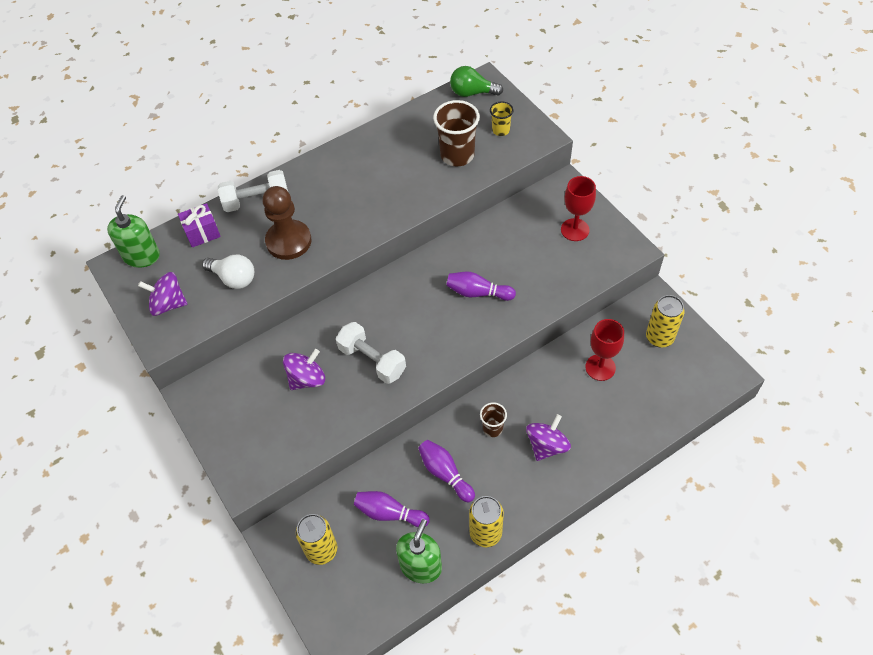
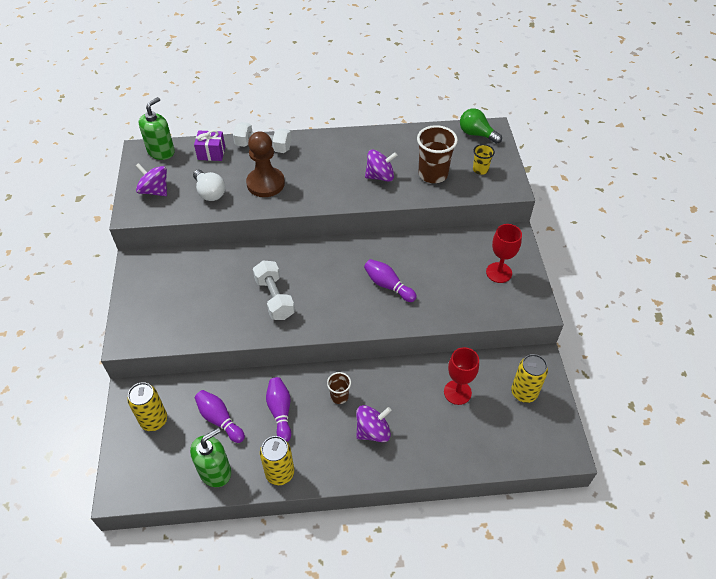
camera: 25 degrees right, 5 degrees down
purple spinning top [283,349,325,390] -> purple spinning top moved to [365,150,397,182]

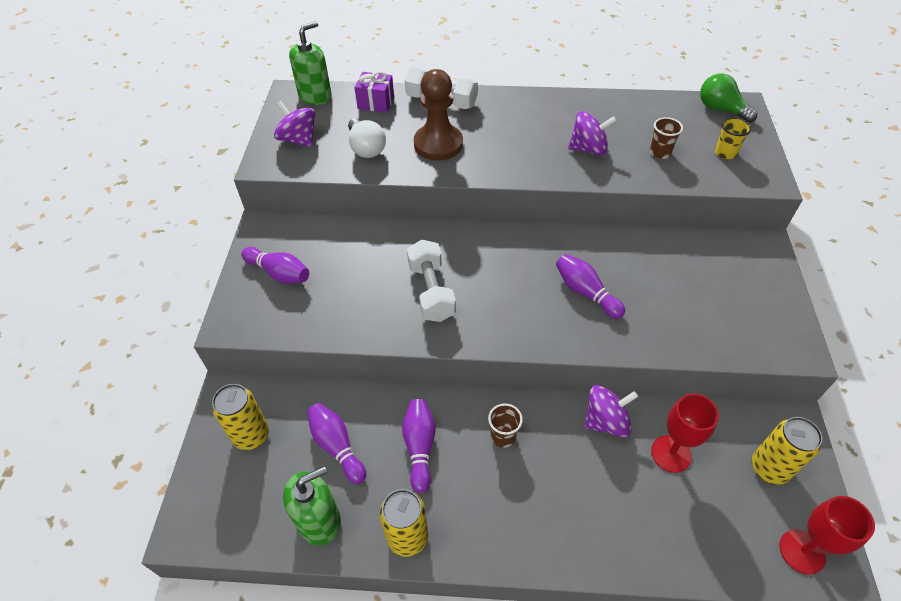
camera: 10 degrees right, 0 degrees up
purple spinning top [356,405,391,442] -> purple spinning top moved to [584,385,638,437]
brown cup [417,125,458,183] -> brown cup [650,117,683,159], size x0.54
red goblet [486,224,522,283] -> red goblet moved to [779,496,875,575]
none -> purple bowling pin [241,247,309,284]

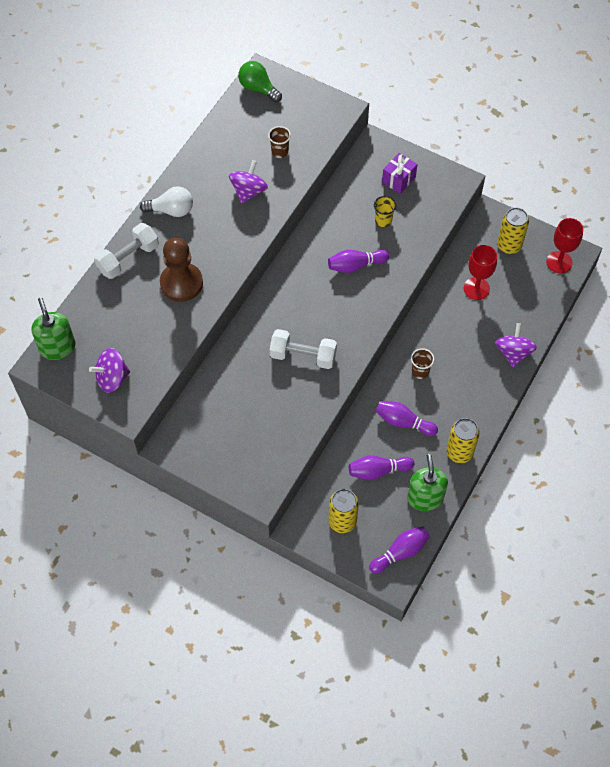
camera: 65 degrees left, 10 degrees up
purple bowling pin [241,247,309,284] -> purple bowling pin moved to [369,526,430,574]
white light bulb [348,118,386,158] -> white light bulb moved to [140,186,193,217]
purple gift [354,71,394,113] -> purple gift moved to [382,153,417,194]
purple spinning top [584,385,638,437] -> purple spinning top moved to [495,323,537,367]
green light bulb [700,74,757,123] -> green light bulb turned 60 degrees clockwise [238,61,282,102]
yellow cup [715,117,752,159] -> yellow cup moved to [374,196,396,227]

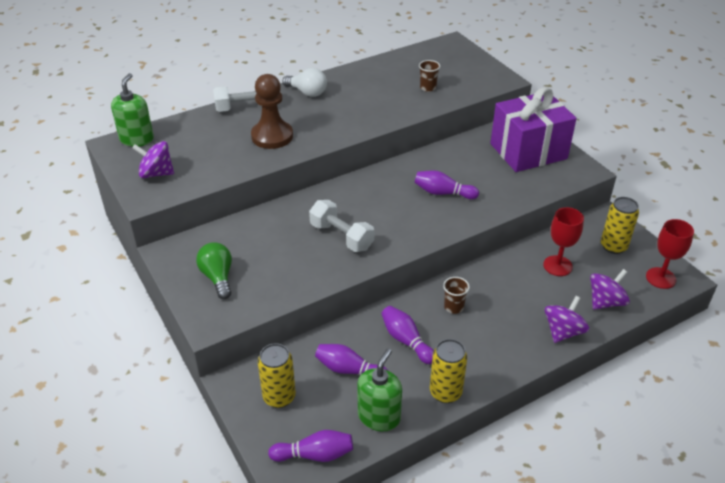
camera: 30 degrees right, 20 degrees down
purple spinning top [229,160,268,203] -> purple spinning top moved to [590,269,630,310]
green light bulb [238,61,282,102] -> green light bulb moved to [196,242,232,299]
yellow cup [374,196,396,227] -> none
purple gift [382,153,417,194] -> purple gift [490,87,577,172], size x2.23

